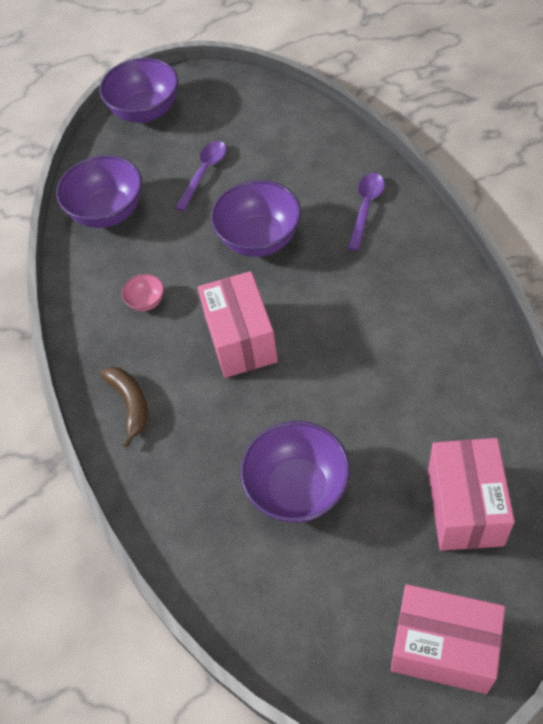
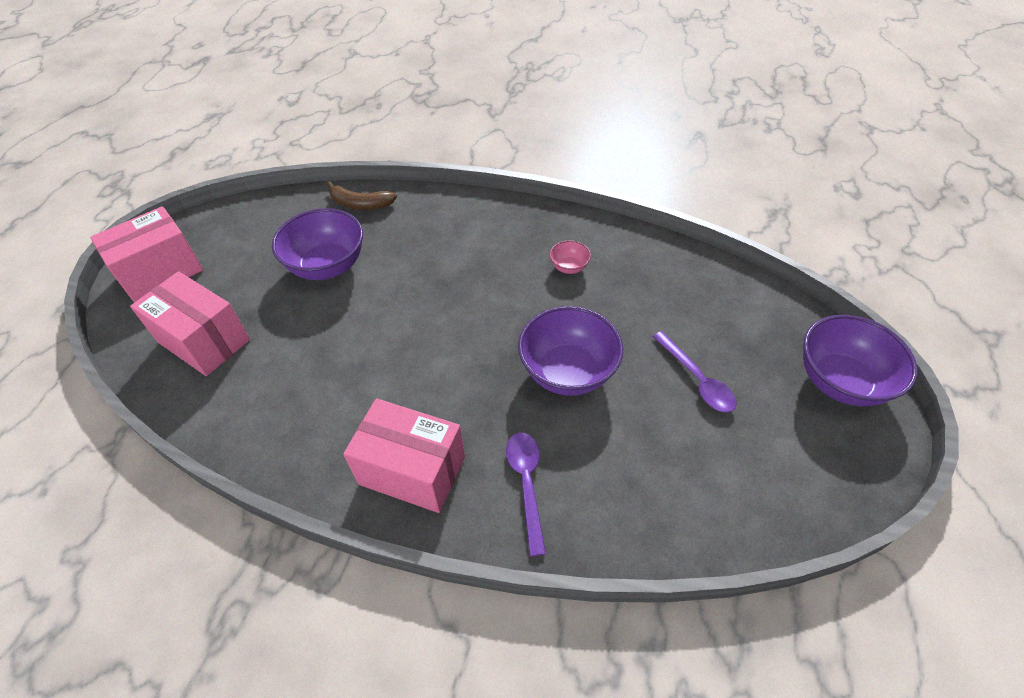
camera: 120 degrees right, 5 degrees down
purple bowl [56,155,142,228] -> none
brown banana [100,367,148,448] -> brown banana moved to [327,181,397,210]
pink box [198,271,278,378] -> pink box moved to [343,398,465,513]
purple spoon [347,173,385,251] -> purple spoon turned 150 degrees counterclockwise [506,432,546,556]

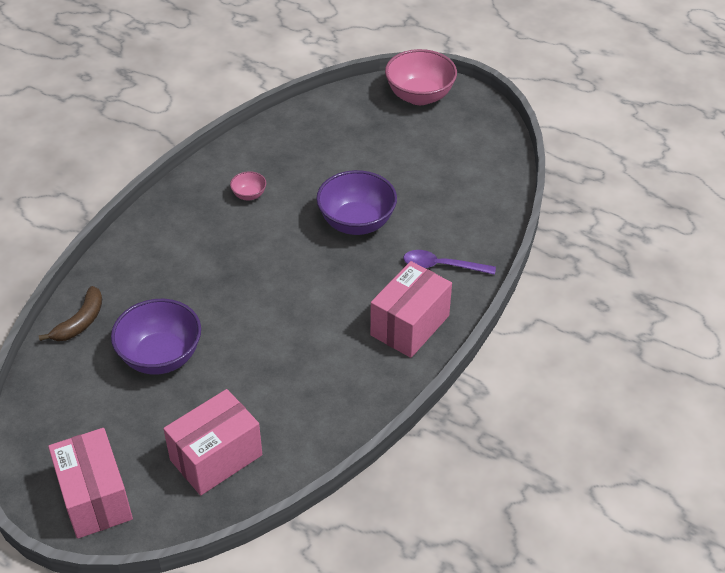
camera: 75 degrees left, 5 degrees down
purple spoon [652,331,737,413] -> none
purple bowl [803,315,917,407] -> pink bowl [385,49,457,105]

